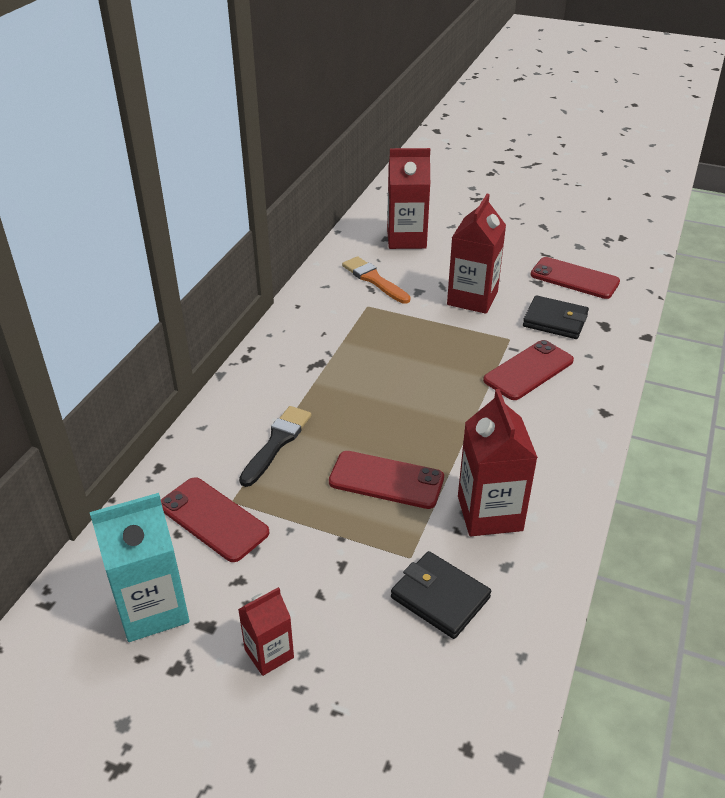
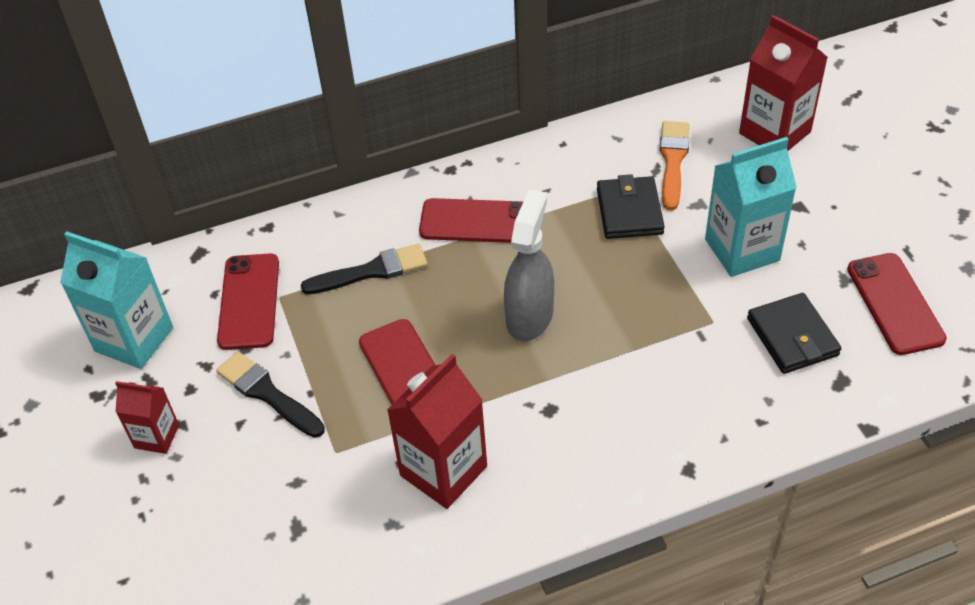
camera: 50 degrees right, 10 degrees up
black wallet [391,551,491,639] -> black wallet moved to [597,174,665,239]
red carton [447,194,506,314] -> turquoise carton [705,137,797,277]
red phone [483,340,574,400] -> red phone moved to [419,198,523,243]
none -> black brush [216,351,325,438]
none -> grey spray bottle [504,189,554,341]

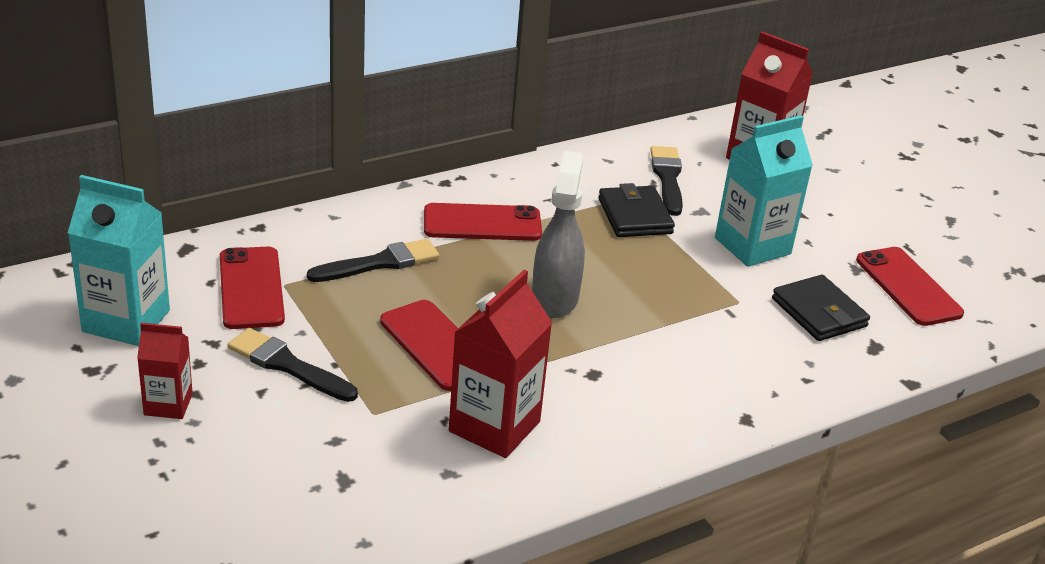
camera: 15 degrees left, 15 degrees down
orange brush [660,121,689,210] -> black brush [650,146,683,216]

